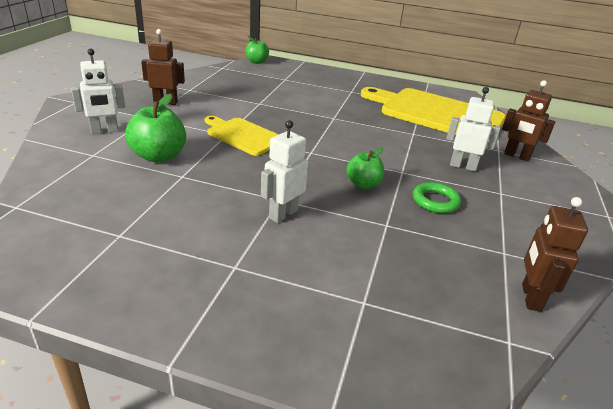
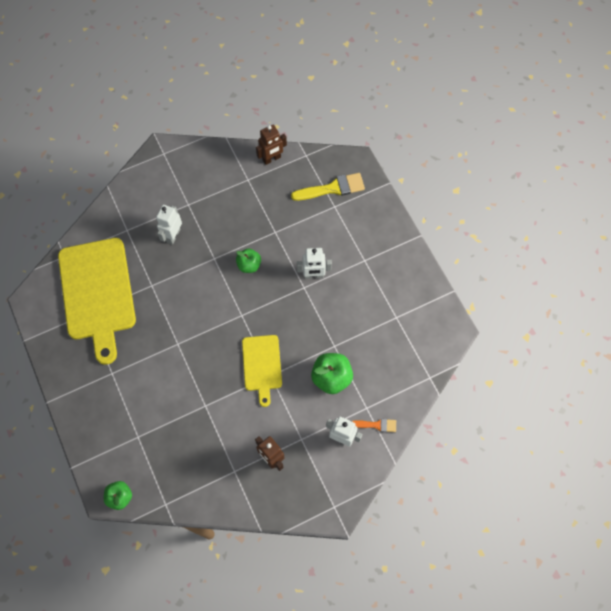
camera: 130 degrees left, 35 degrees up
green ring [413,182,461,213] -> none
white robot [446,87,500,171] -> white robot turned 45 degrees clockwise [156,205,182,245]
brown robot [502,80,555,161] -> none
none -> yellow brush [291,173,365,201]
none -> orange brush [352,419,396,432]

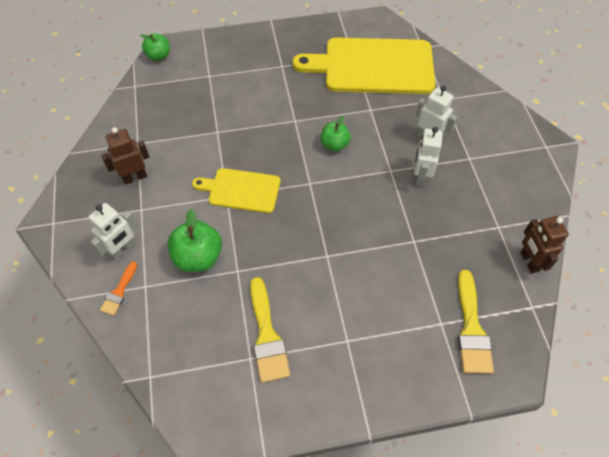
camera: 105 degrees right, 10 degrees down
green apple [236,248,261,273] -> green apple moved to [320,116,351,151]
white robot [297,248,332,279] -> white robot moved to [414,127,443,187]
none -> yellow brush [250,277,290,383]

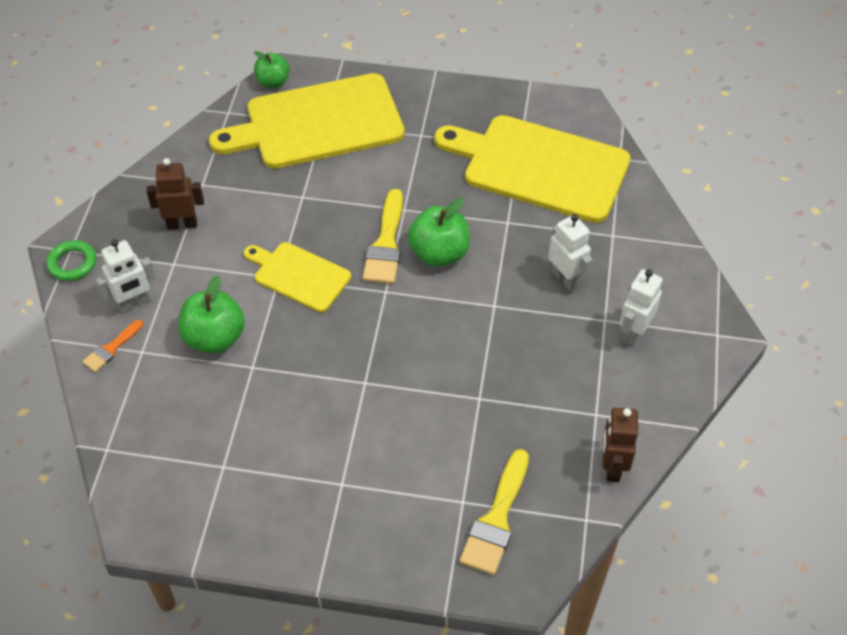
camera: 20 degrees right, 5 degrees down
yellow brush [250,277,290,383] -> yellow brush moved to [362,189,403,284]
green apple [320,116,351,151] -> green apple [408,198,470,267], size x1.56
white robot [414,127,443,187] -> white robot moved to [620,269,663,346]
none -> green ring [46,240,96,281]
none -> yellow cutting board [209,73,405,169]

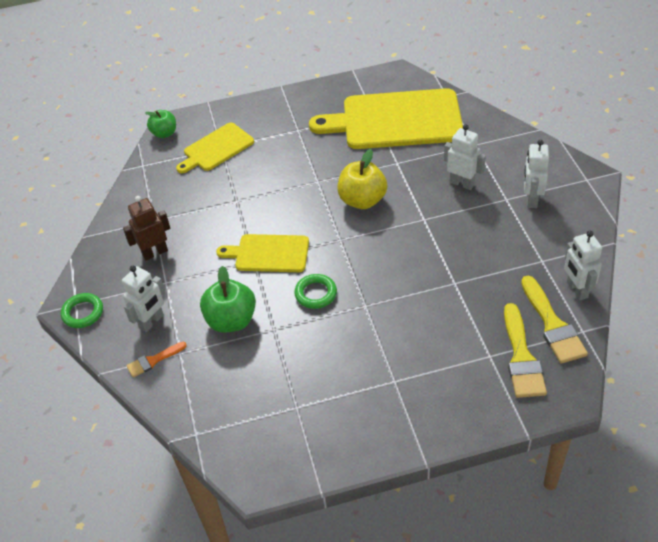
camera: 20 degrees left, 5 degrees down
orange brush [82,320,143,372] -> orange brush turned 45 degrees clockwise [126,342,187,377]
yellow cutting board [209,73,405,169] -> yellow cutting board [176,123,254,173], size x0.54
yellow brush [362,189,403,284] -> yellow brush moved to [521,276,588,364]
green apple [408,198,470,267] -> yellow apple [337,149,387,209]
brown robot [602,408,638,482] -> white robot [564,231,602,300]
none -> green ring [294,274,337,309]

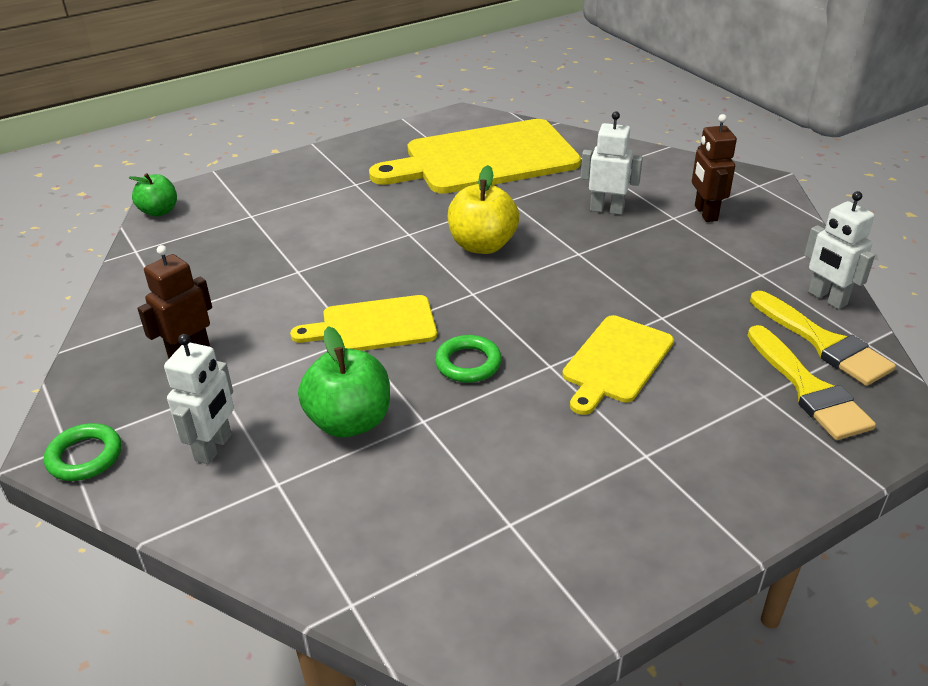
camera: 20 degrees left, 10 degrees down
orange brush [126,342,187,377] -> none
yellow cutting board [176,123,254,173] -> yellow cutting board moved to [562,315,674,415]
white robot [524,140,549,208] -> brown robot [692,114,737,222]

